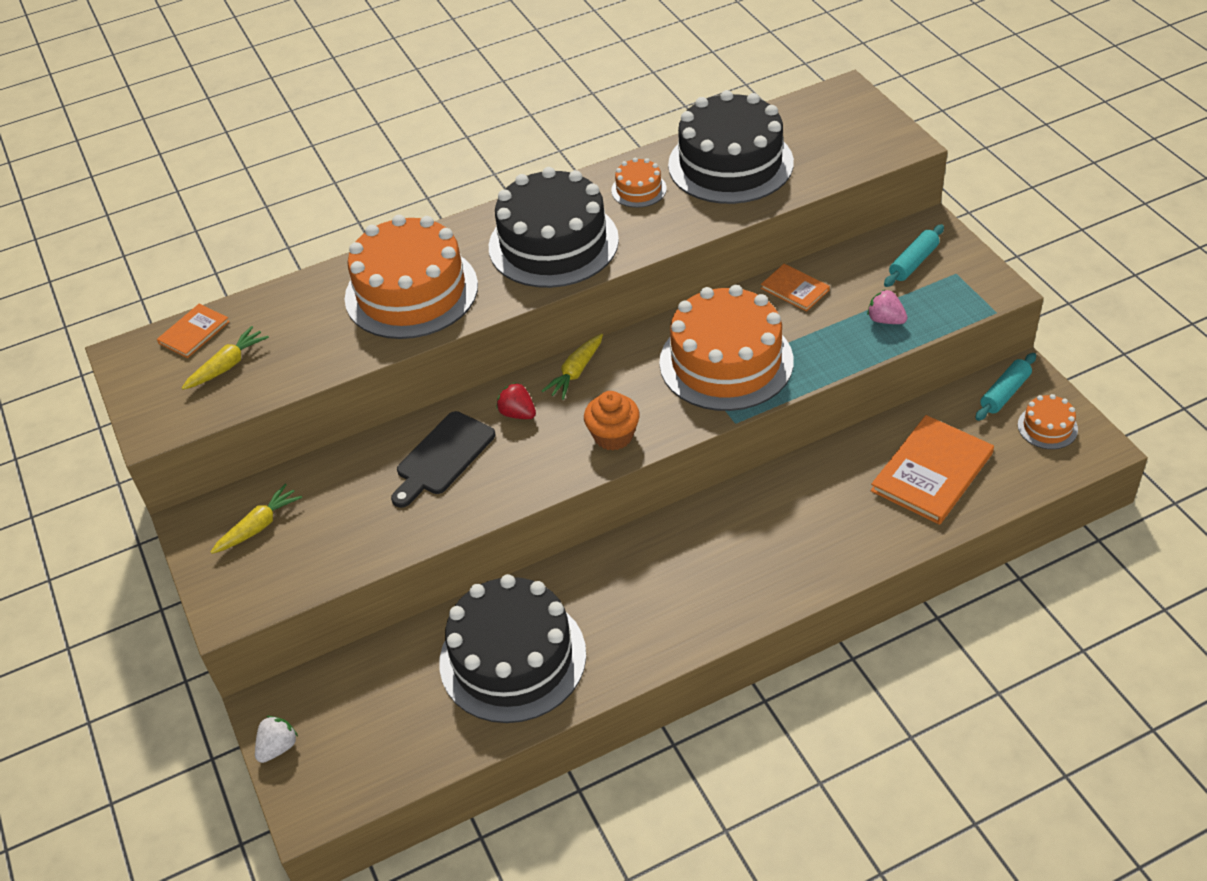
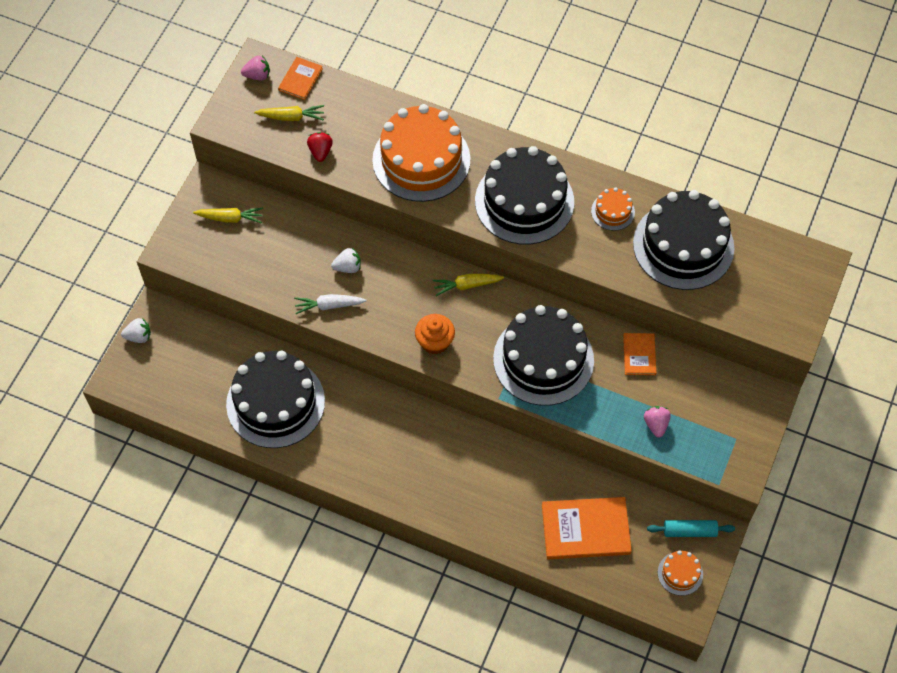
camera: 45 degrees right, 15 degrees up
orange book [157,304,230,358] -> orange book turned 60 degrees counterclockwise [278,57,323,100]
black cutting board [391,411,496,508] -> white strawberry [331,248,361,273]
red strawberry [496,382,536,419] -> red strawberry moved to [307,132,333,162]
orange cake [659,285,794,411] -> black cake [493,305,594,406]
turquoise rolling pin [884,224,944,287] -> none
none -> pink strawberry [241,56,270,80]
none -> white carrot [294,294,366,314]

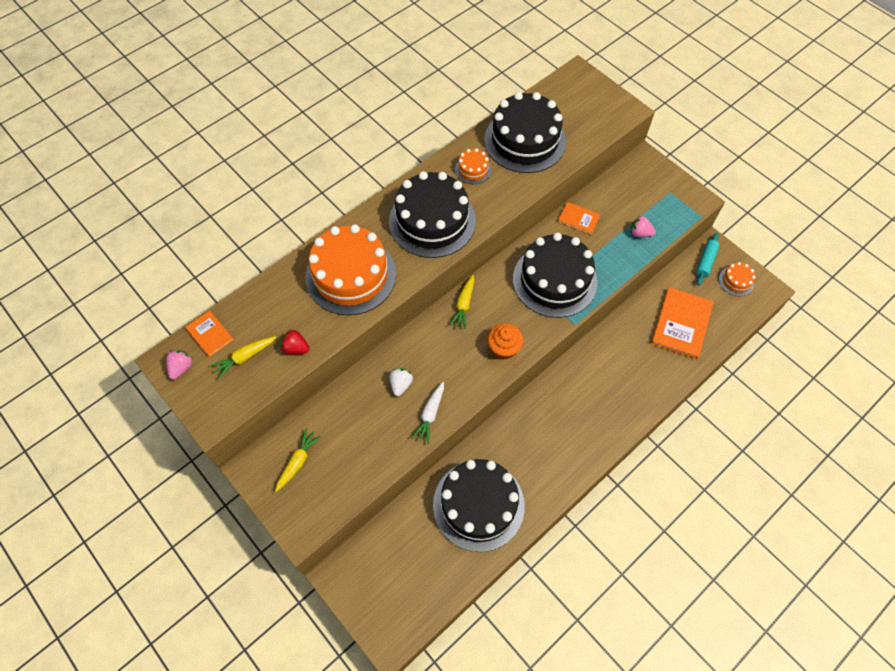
camera: 65 degrees left, 0 degrees up
white strawberry [121,318,151,343] -> none
yellow carrot [254,105,324,121] -> yellow carrot turned 150 degrees counterclockwise [210,336,276,379]

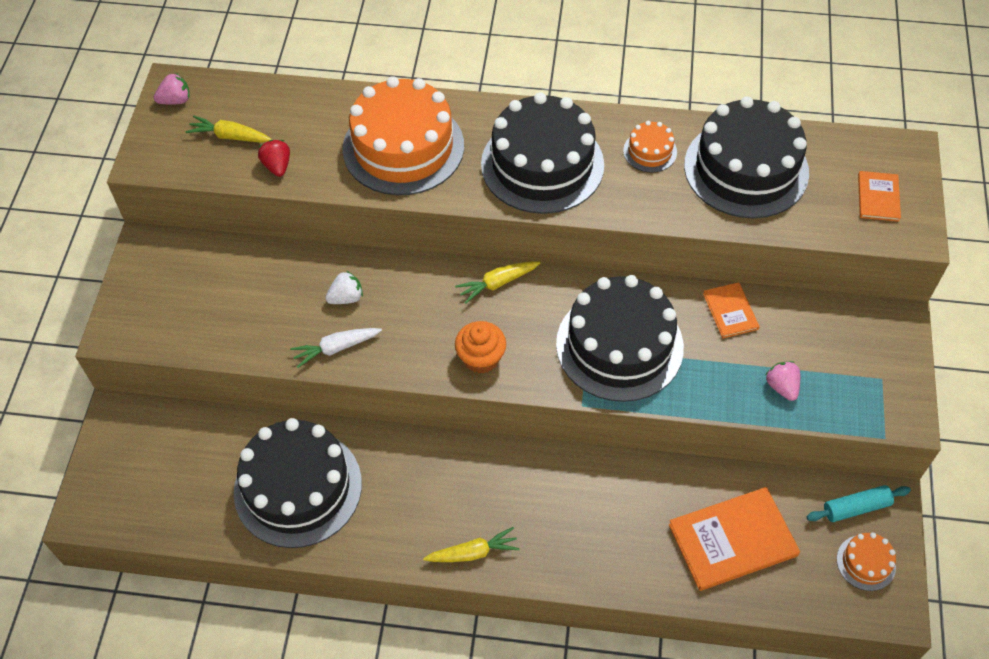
camera: 50 degrees right, 5 degrees down
orange book [186,311,234,357] -> orange book moved to [858,171,901,222]
yellow carrot [275,428,321,492] -> yellow carrot moved to [423,527,520,562]

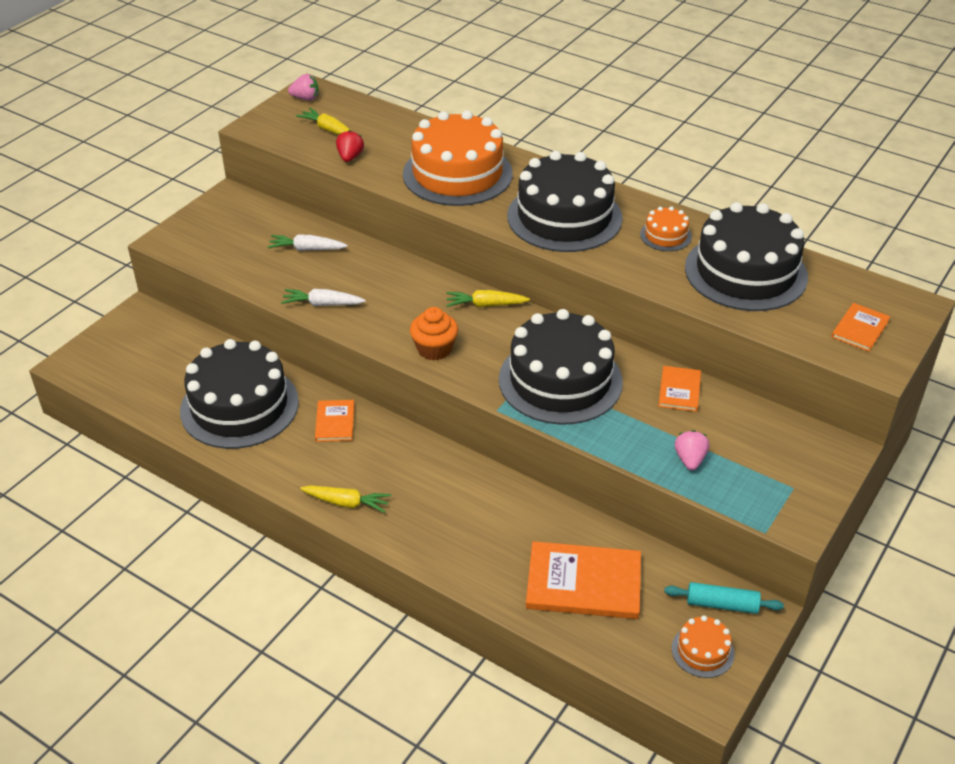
camera: 25 degrees right, 15 degrees down
white strawberry [325,271,363,304] -> none
none -> white carrot [268,234,348,251]
none -> orange book [315,400,354,442]

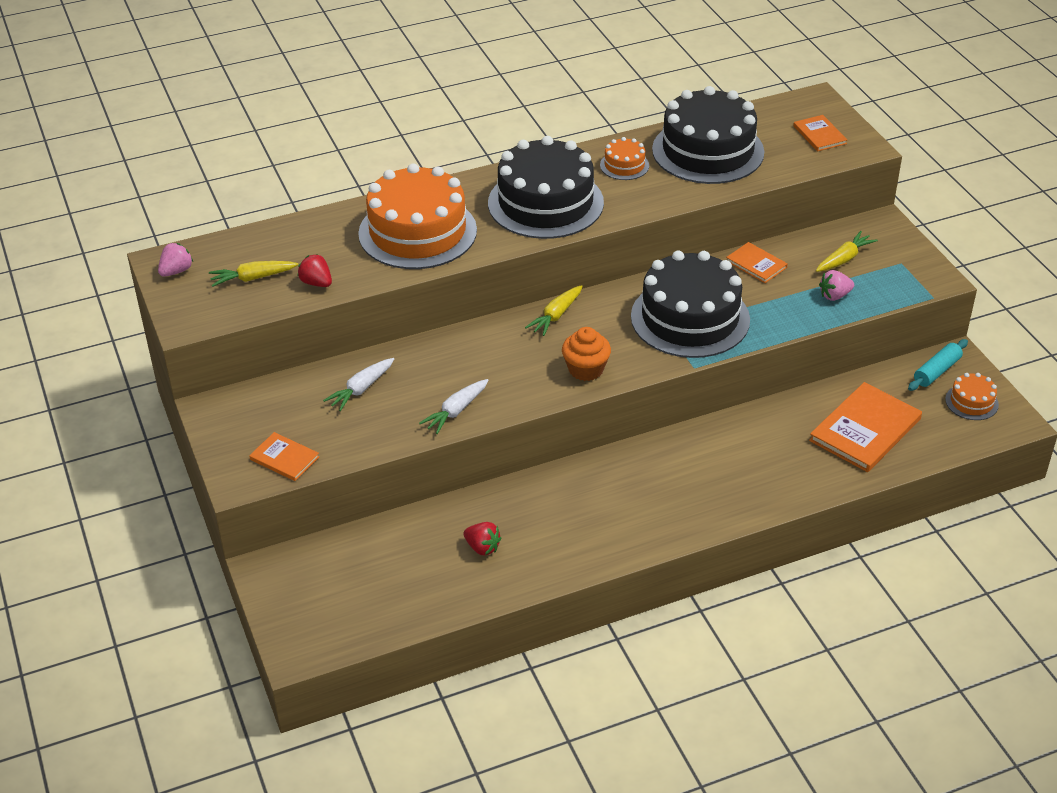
camera: 55 degrees left, 0 degrees up
black cake [180,339,299,449] -> red strawberry [463,522,501,556]
yellow carrot [300,485,391,513] -> yellow carrot moved to [816,231,878,272]
orange book [315,400,354,442] -> orange book moved to [249,432,319,481]
pink strawberry [675,430,709,470] -> pink strawberry turned 60 degrees counterclockwise [819,270,854,301]

